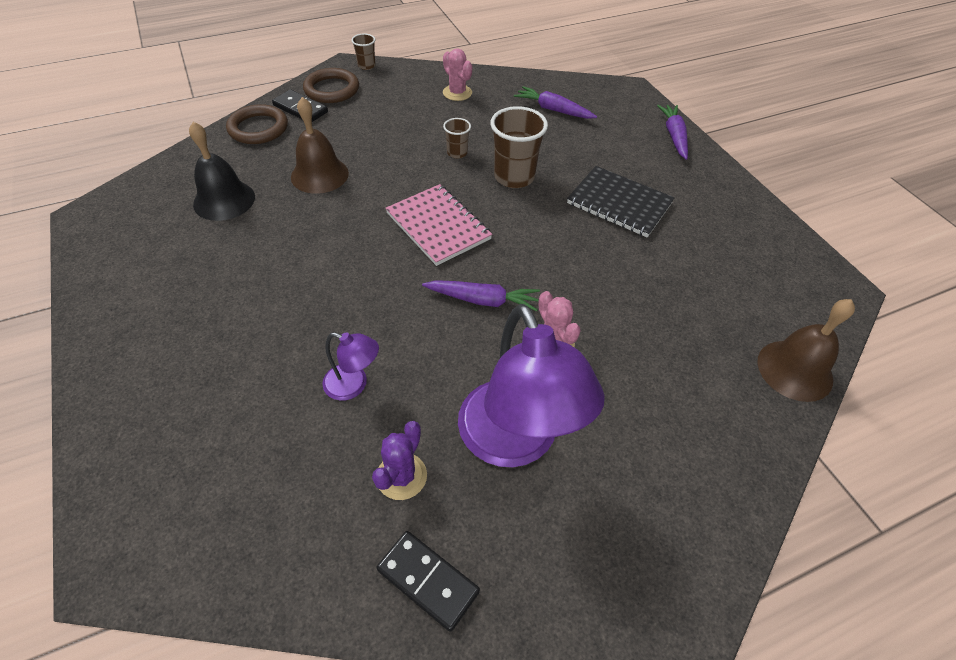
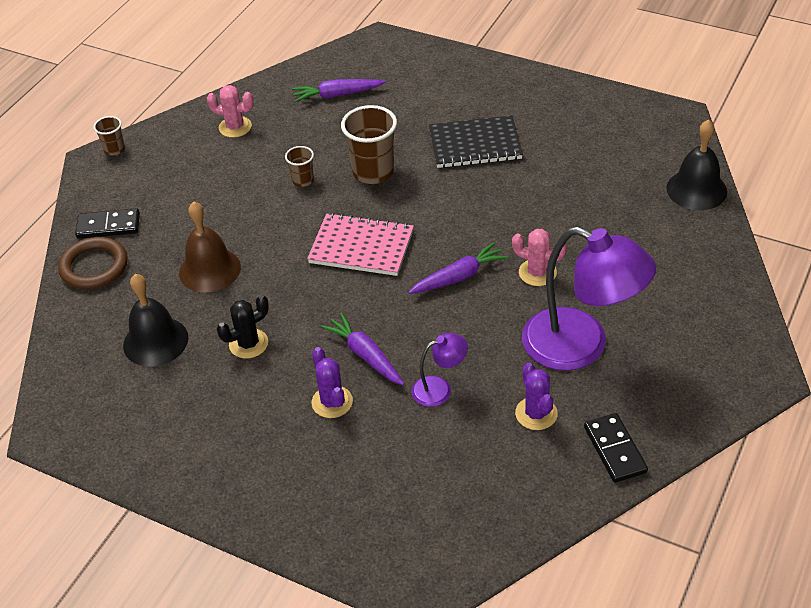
camera: 35 degrees left, 5 degrees down
brown ring [303,68,359,103] -> none
black domino [377,531,480,632] -> black domino turned 75 degrees clockwise [584,413,648,483]
purple carrot [657,105,688,160] -> purple carrot moved to [321,313,405,385]
brown bell [757,299,855,402] -> black bell [666,119,727,210]
none -> black cactus [217,295,269,359]
none -> purple cactus [312,347,353,418]

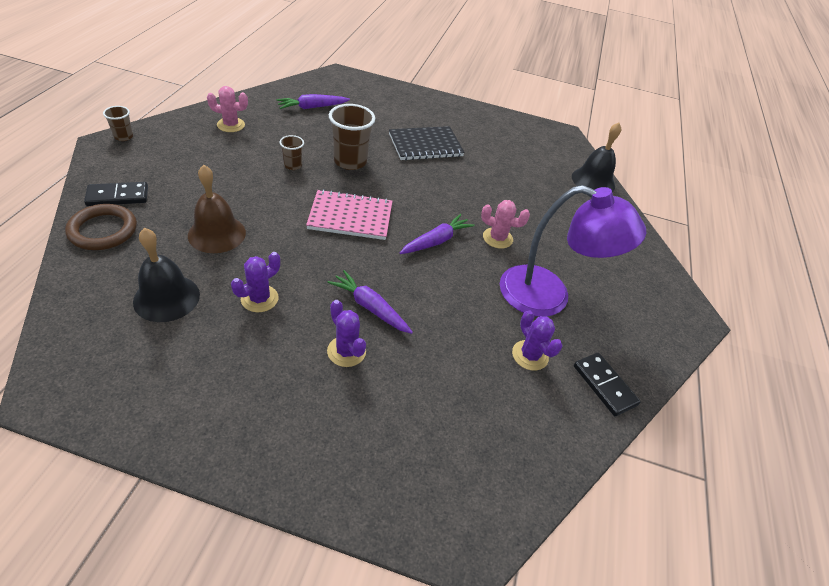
camera: 20 degrees left, 0 degrees up
black cactus [217,295,269,359] -> purple cactus [231,252,280,312]
purple lamp [411,333,468,407] -> none

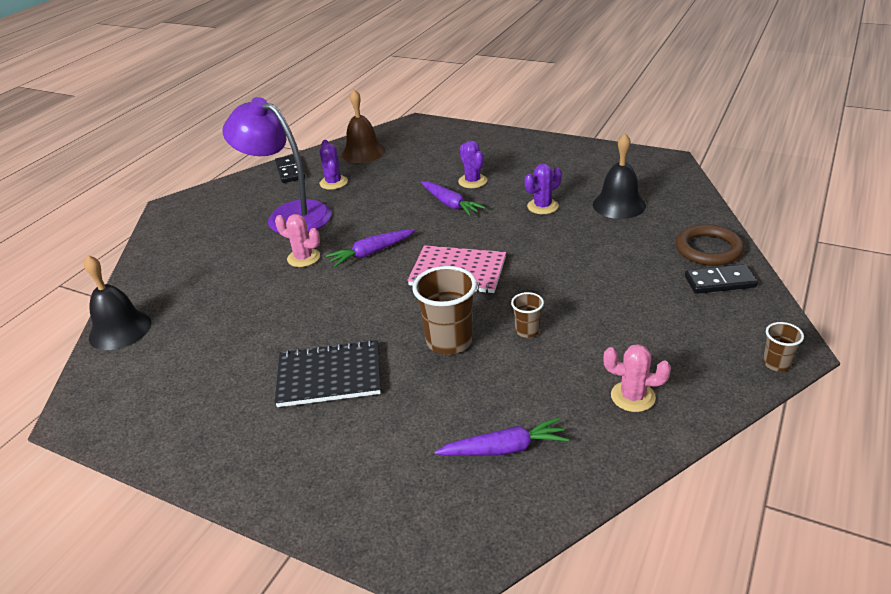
camera: 160 degrees left, 10 degrees down
brown bell [188,165,246,253] -> brown bell moved to [341,90,385,163]

